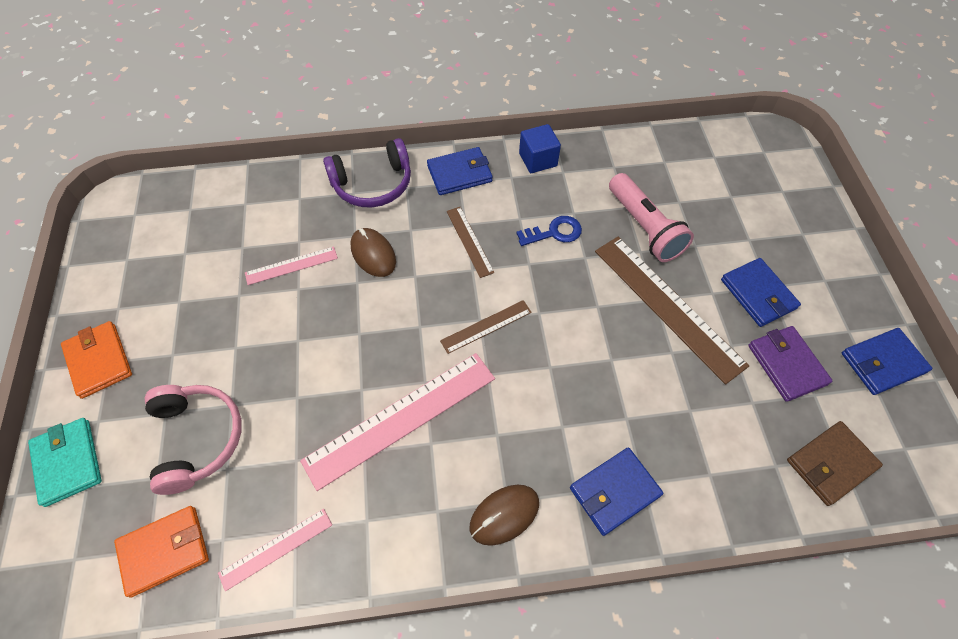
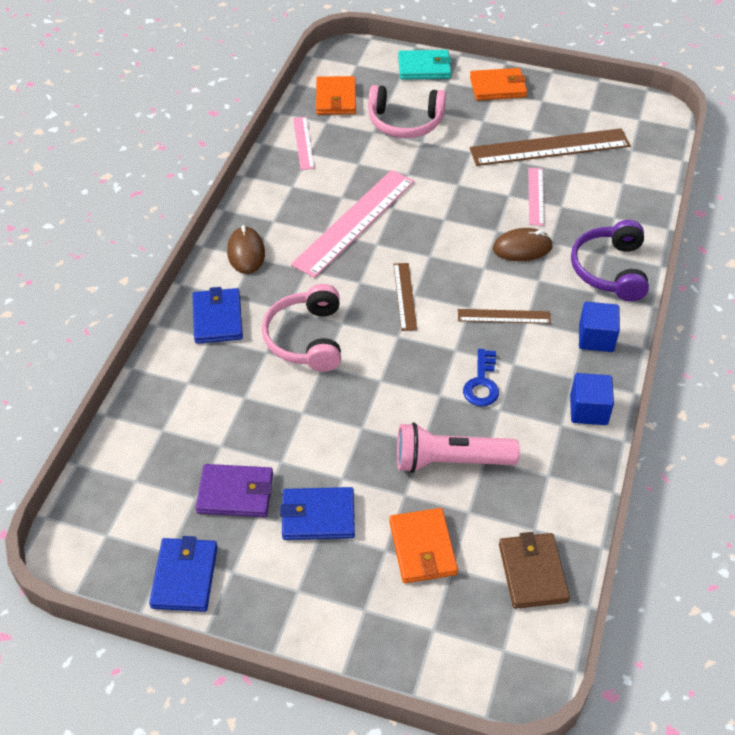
camera: 115 degrees right, 10 degrees down
pink ruler [300,353,495,491] -> pink ruler turned 45 degrees clockwise [291,170,414,278]
blue wallet [427,147,493,195] -> blue cube [579,302,620,352]
brown ruler [595,237,749,385] -> brown ruler moved to [470,128,630,166]
brown wallet [787,421,883,506] -> brown wallet moved to [499,532,570,609]
none -> pink headphones [262,284,341,372]
none -> orange wallet [389,508,458,583]

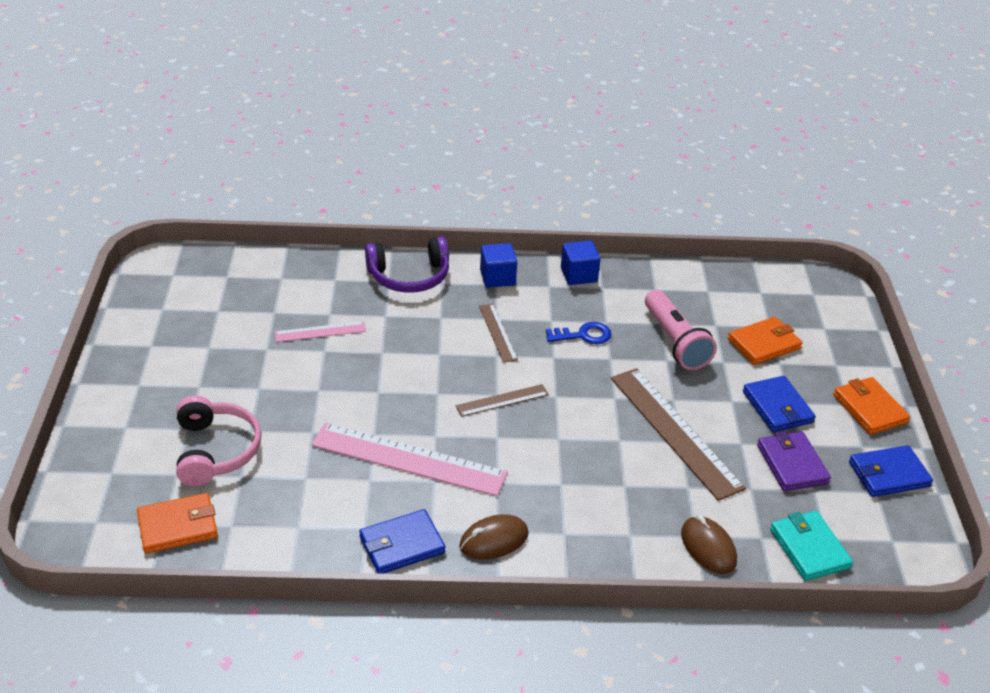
camera: 110 degrees left, 10 degrees down
blue wallet [193,287,243,344] -> blue wallet moved to [359,509,445,574]
pink headphones [262,284,341,372] -> none
pink ruler [293,117,315,170] -> none
turquoise wallet [398,50,452,80] -> turquoise wallet moved to [770,511,853,581]
orange wallet [470,68,527,100] -> orange wallet moved to [833,377,910,435]
brown ruler [470,128,630,166] -> brown ruler moved to [611,368,746,501]
brown mouse [493,228,553,261] -> brown mouse moved to [681,515,737,574]
brown wallet [499,532,570,609] -> none

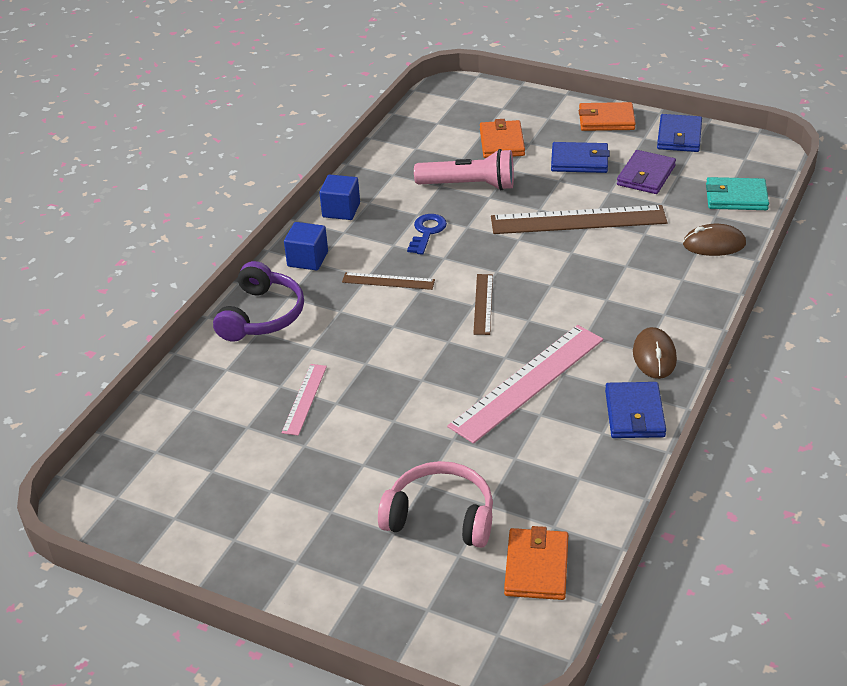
camera: 60 degrees left, 0 degrees up
purple wallet [757,431,831,491] -> purple wallet turned 75 degrees counterclockwise [617,150,676,194]

